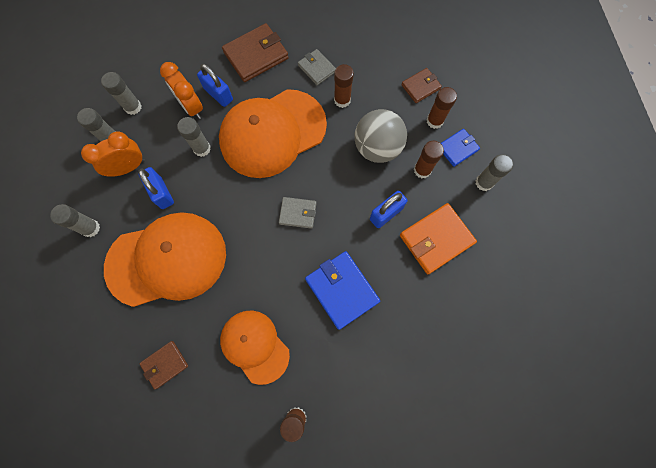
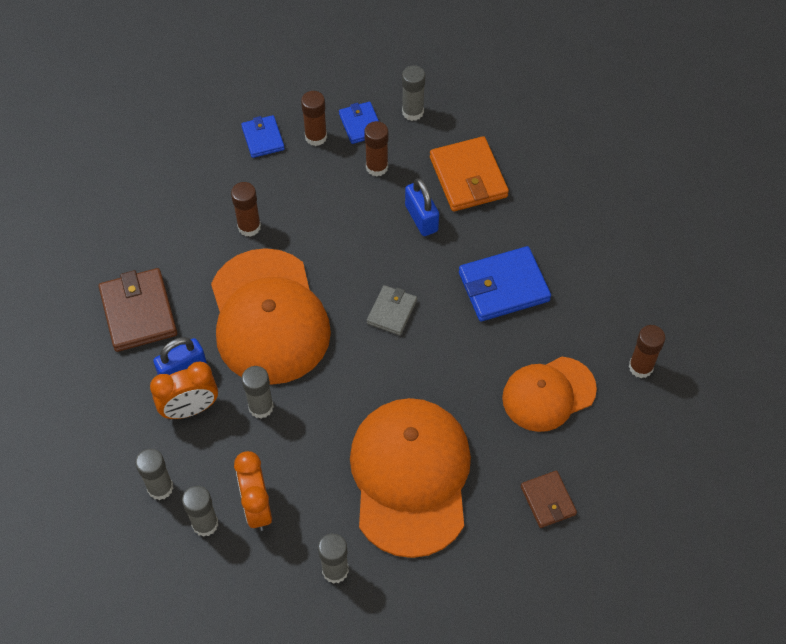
camera: 75 degrees left, 15 degrees down
blue padlock [138,167,174,209] -> none
grey wallet [298,49,336,85] -> none
grey ball [355,109,407,163] -> none
brown wallet [401,68,442,103] -> blue wallet [241,115,285,158]

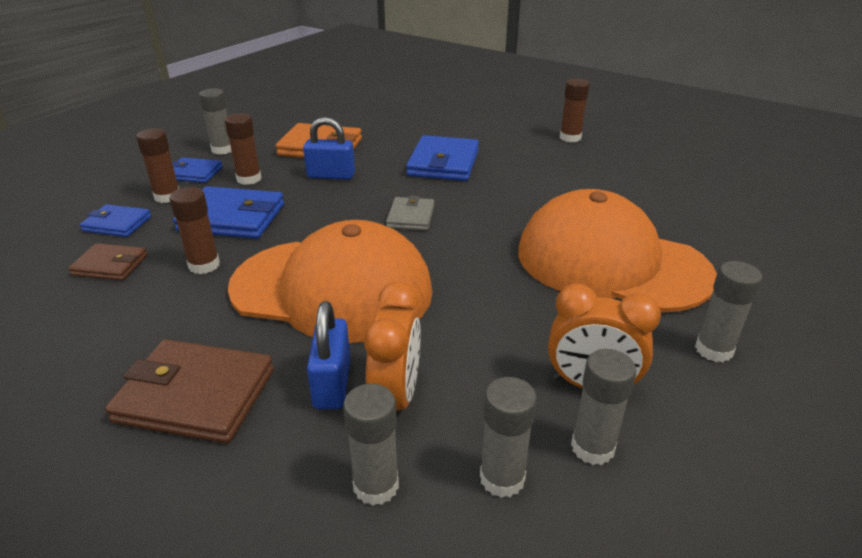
camera: 60 degrees left, 25 degrees down
grey glue stick [242,366,274,419] -> grey glue stick moved to [343,384,399,506]
grey wallet [367,285,417,335] -> grey wallet turned 45 degrees clockwise [386,196,434,231]
orange cap [502,357,597,432] -> none
brown wallet [521,471,577,528] -> brown wallet moved to [68,243,147,281]
none -> blue wallet [173,186,284,239]

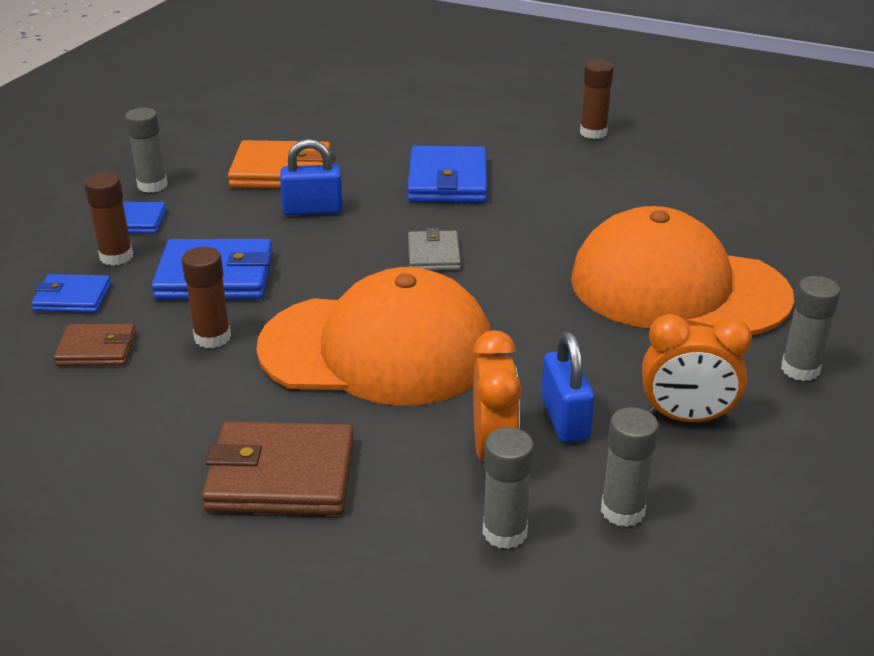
camera: 10 degrees left, 0 degrees up
brown glue stick [225,113,262,185] -> none
blue padlock [307,301,350,409] -> blue padlock moved to [541,332,595,443]
grey glue stick [571,349,636,465] -> none

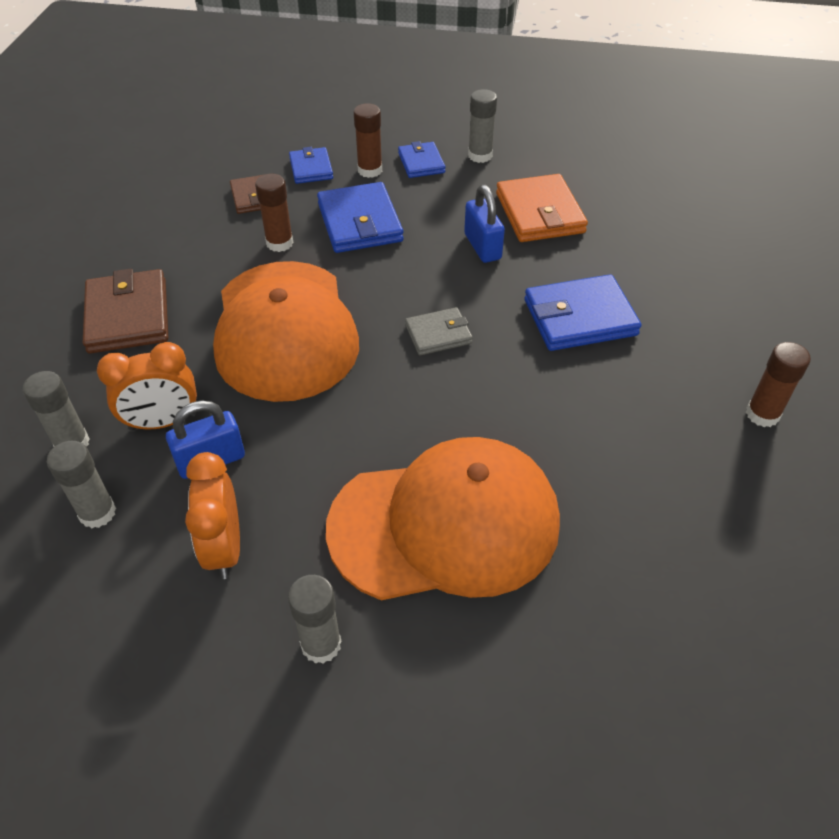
camera: 75 degrees right, 15 degrees up
orange cap [571,206,794,335] -> orange cap turned 75 degrees clockwise [326,437,560,601]

